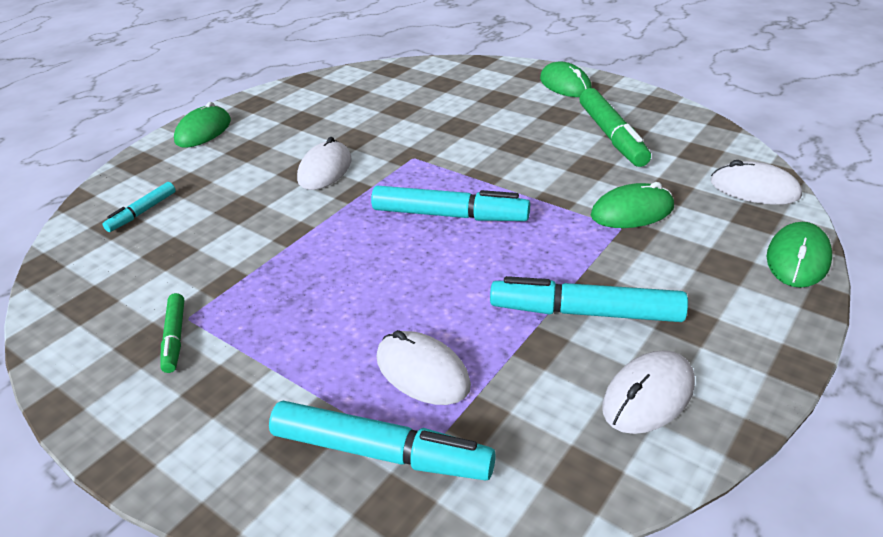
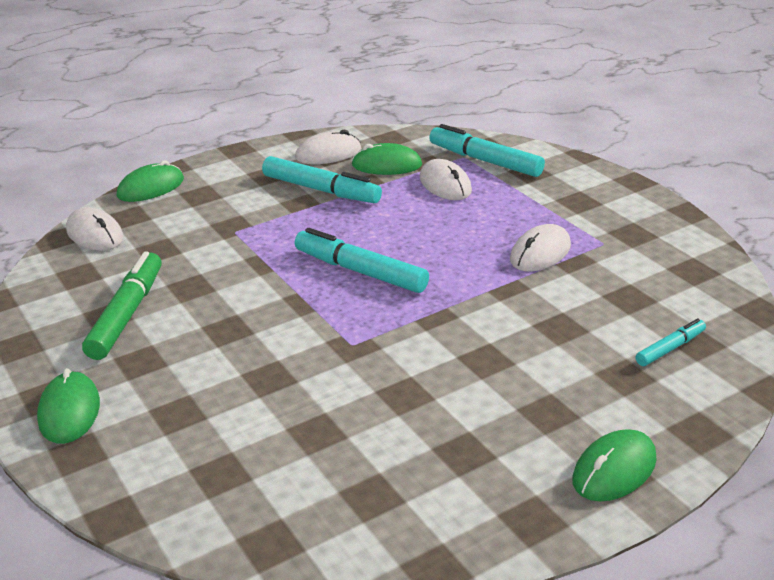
camera: 160 degrees left, 5 degrees down
green marker [160,293,184,373] -> none
white mouse [297,137,351,190] -> white mouse moved to [510,224,571,272]
green mouse [591,182,674,228] -> green mouse moved to [351,143,422,175]

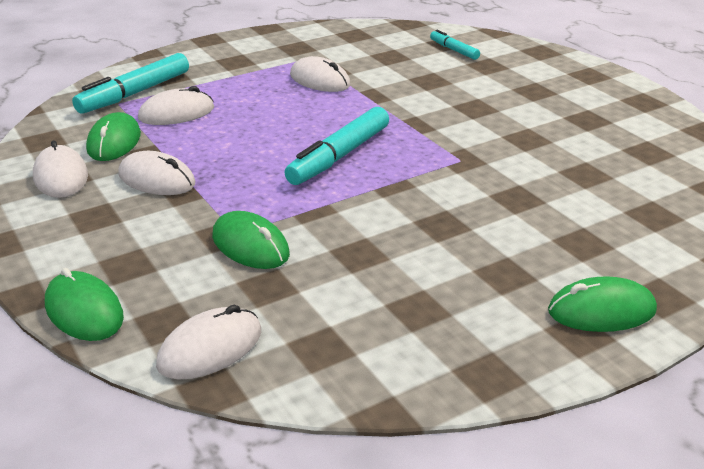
camera: 90 degrees left, 0 degrees up
green marker [82,251,162,360] -> none
turquoise marker [262,156,382,203] -> white mouse [118,151,195,195]
green mouse [572,429,657,502] -> green mouse moved to [212,211,290,269]

